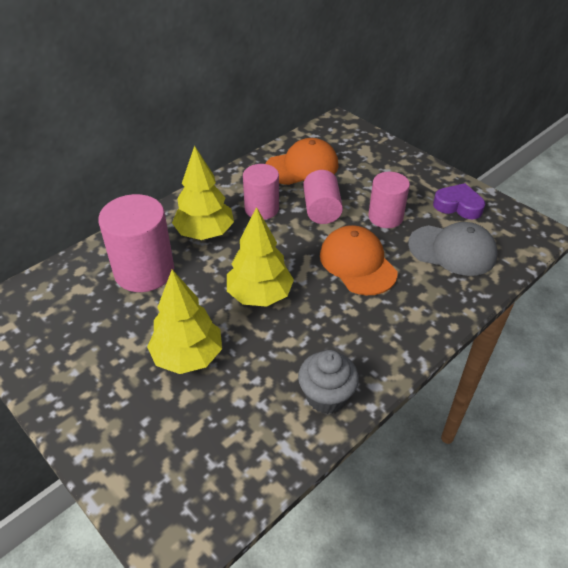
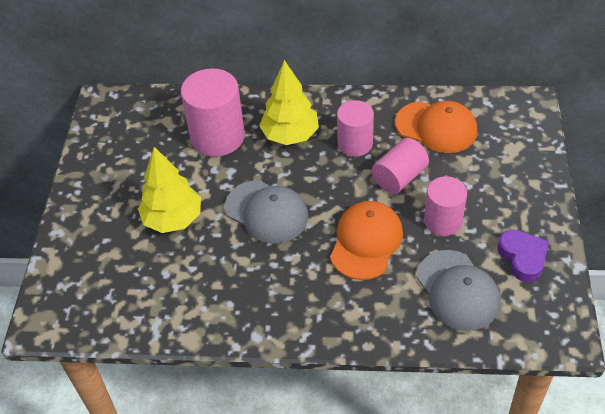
camera: 50 degrees right, 5 degrees up
yellow tree [227,207,294,307] -> grey cap [225,180,308,244]
grey cupcake [298,350,359,414] -> none

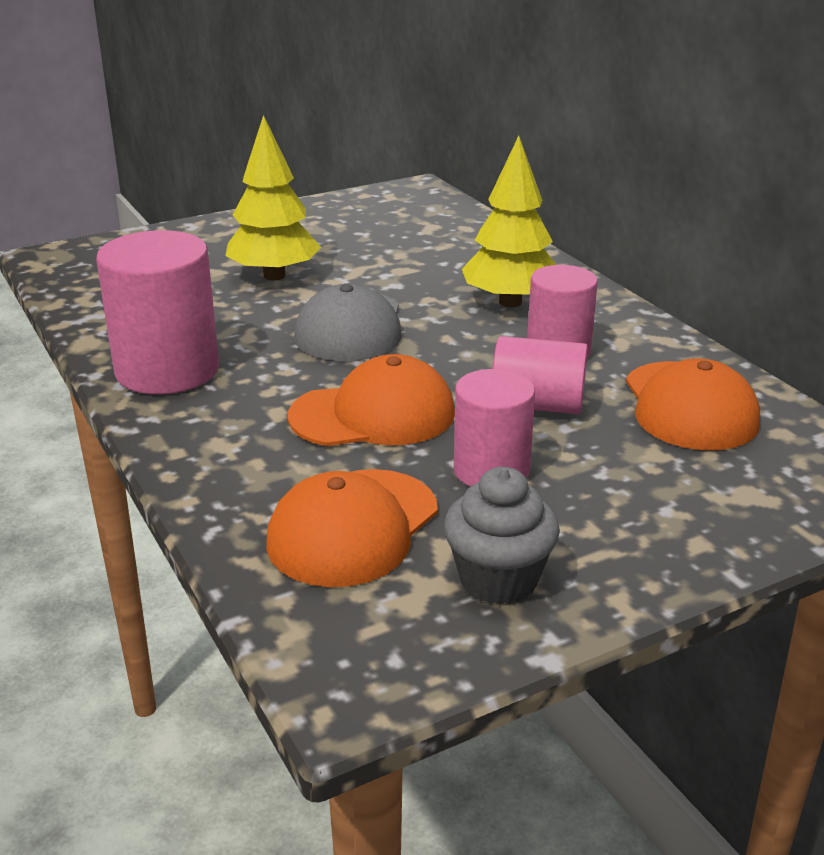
camera: 55 degrees right, 20 degrees down
pink cylinder [181,68,245,157] -> pink cylinder moved to [96,230,219,394]
grey cap [416,250,500,331] -> orange cap [266,469,438,587]
purple heart [498,229,549,282] -> grey cupcake [444,467,560,605]

